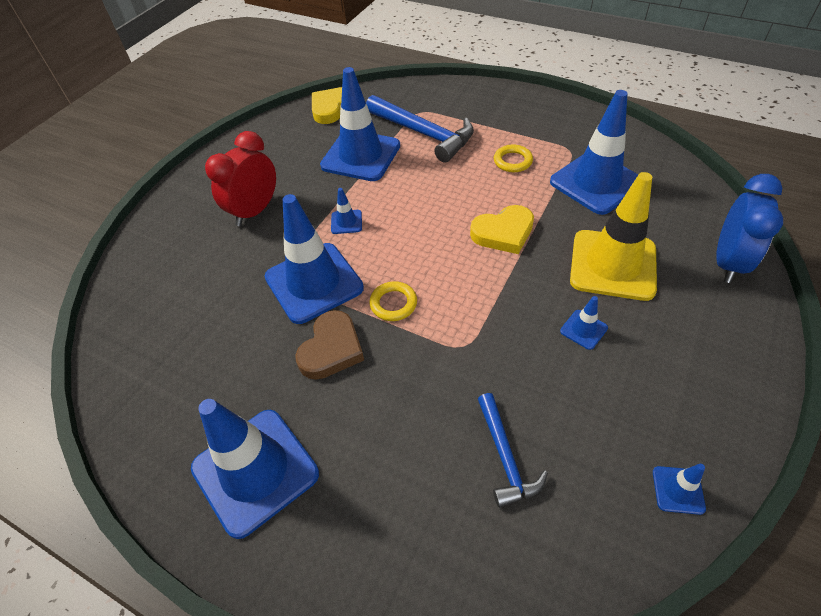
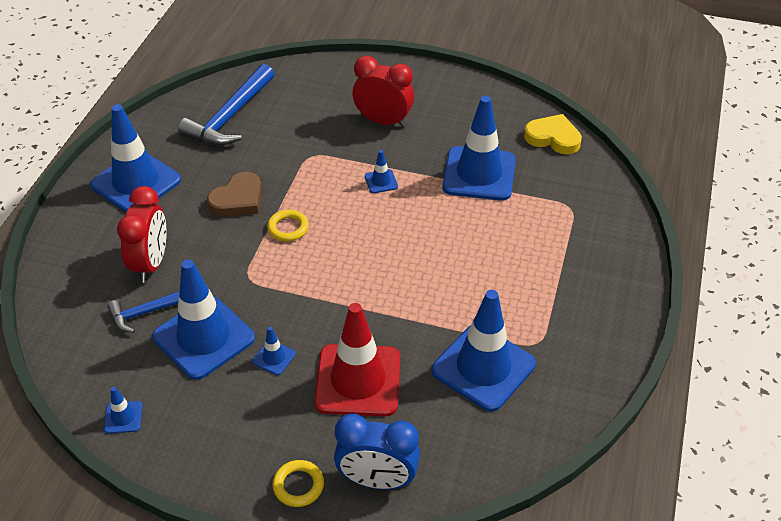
camera: 75 degrees right, 5 degrees down
blue traffic cone [265,194,364,324] -> blue traffic cone moved to [152,259,255,380]
brown heart [295,310,364,380] -> brown heart turned 60 degrees counterclockwise [207,172,262,217]
blue hammer [366,95,474,163] -> blue hammer moved to [178,64,274,146]
yellow heart [470,205,534,254] -> none
yellow ring [494,144,533,172] -> yellow ring moved to [273,460,324,507]
yellow traffic cone [570,172,657,301] -> red traffic cone [314,303,400,416]
none -> red clock [117,186,167,283]

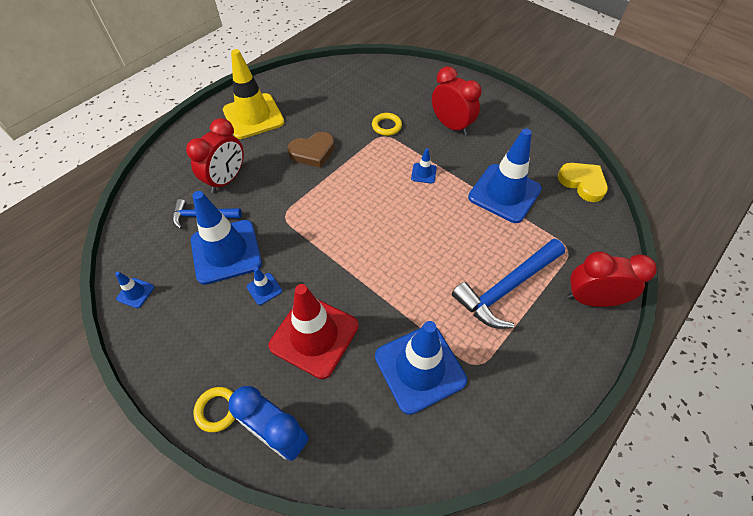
camera: 25 degrees right, 10 degrees up
blue traffic cone [90,104,181,213] -> yellow traffic cone [223,49,285,139]
blue hammer [178,64,274,146] -> blue hammer moved to [452,239,565,329]
yellow ring [267,210,309,242] -> yellow ring moved to [372,113,402,136]
none -> red clock [567,252,657,307]

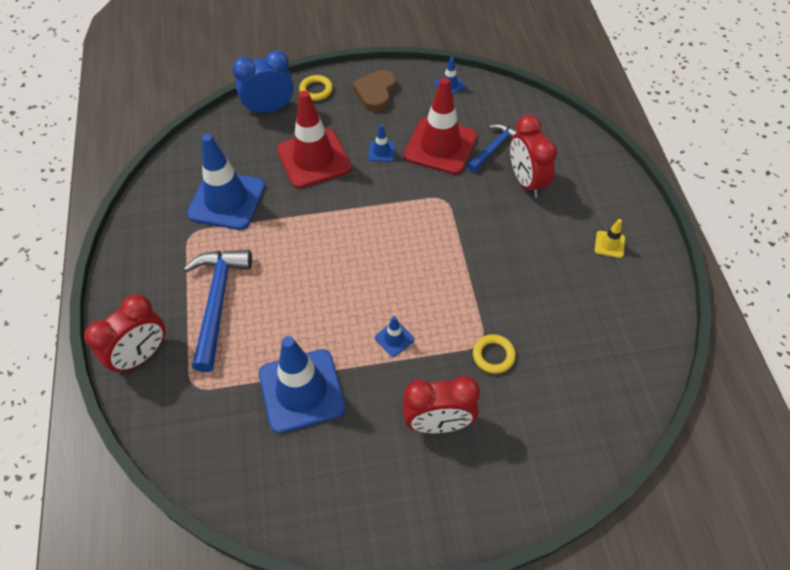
camera: 130 degrees right, 0 degrees up
blue traffic cone [191,191,262,285] -> red traffic cone [404,77,477,174]
yellow traffic cone [223,49,285,139] -> yellow traffic cone [595,219,625,258], size x0.42
brown heart [287,132,335,168] -> brown heart moved to [352,70,396,112]
yellow heart [558,163,608,202] -> none

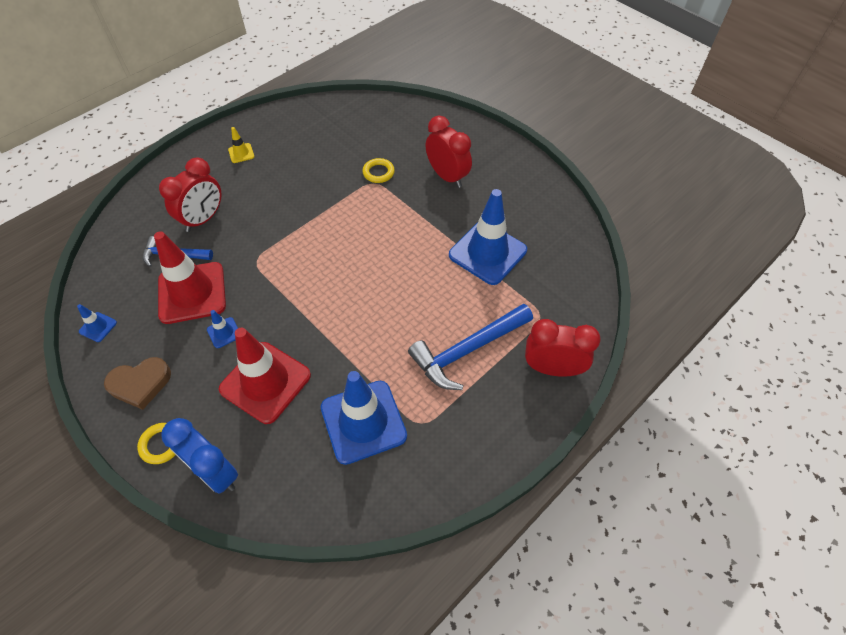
camera: 125 degrees left, 0 degrees up
blue traffic cone [375,316,414,357] -> none

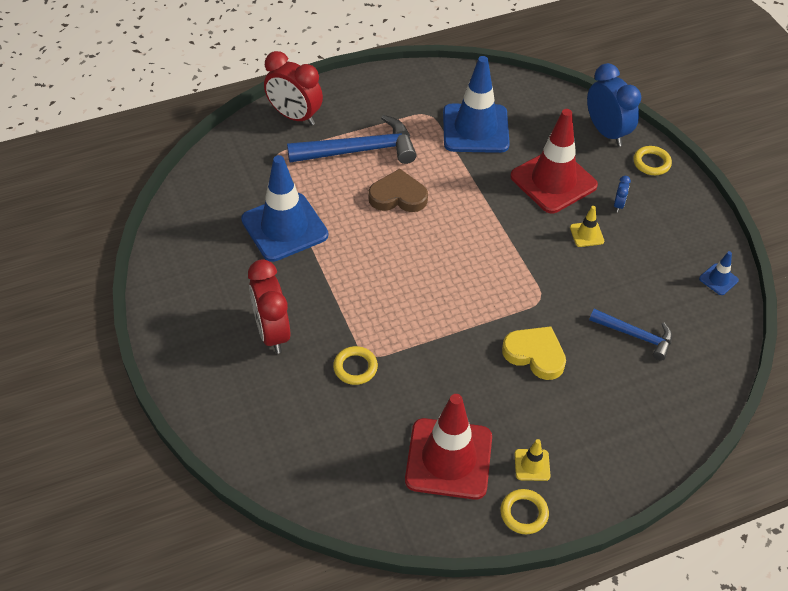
camera: 160 degrees left, 5 degrees down
brown heart [104,357,171,410] -> brown heart moved to [368,169,428,212]
red traffic cone [154,231,226,324] -> red traffic cone moved to [405,394,492,500]
red clock [159,157,222,232] -> none
blue traffic cone [207,310,238,348] -> yellow traffic cone [570,206,604,247]
none -> yellow ring [500,489,549,534]
none -> yellow heart [502,326,566,380]
none -> blue clock [614,176,631,212]

